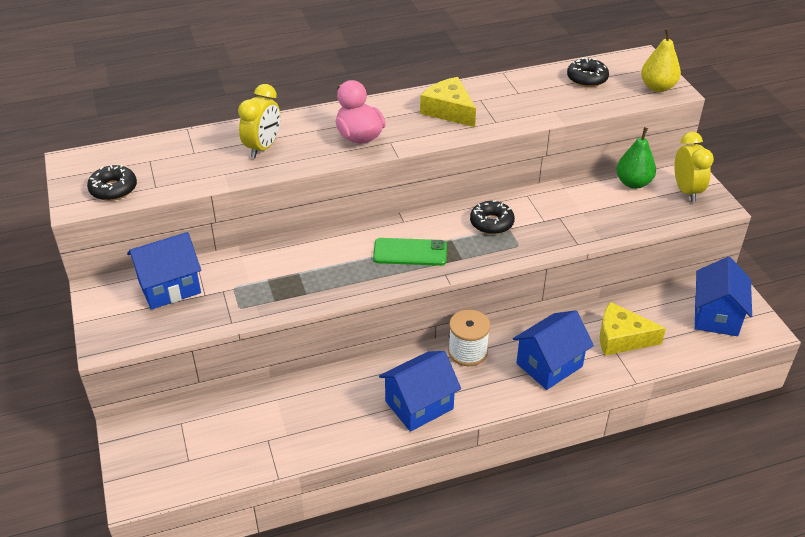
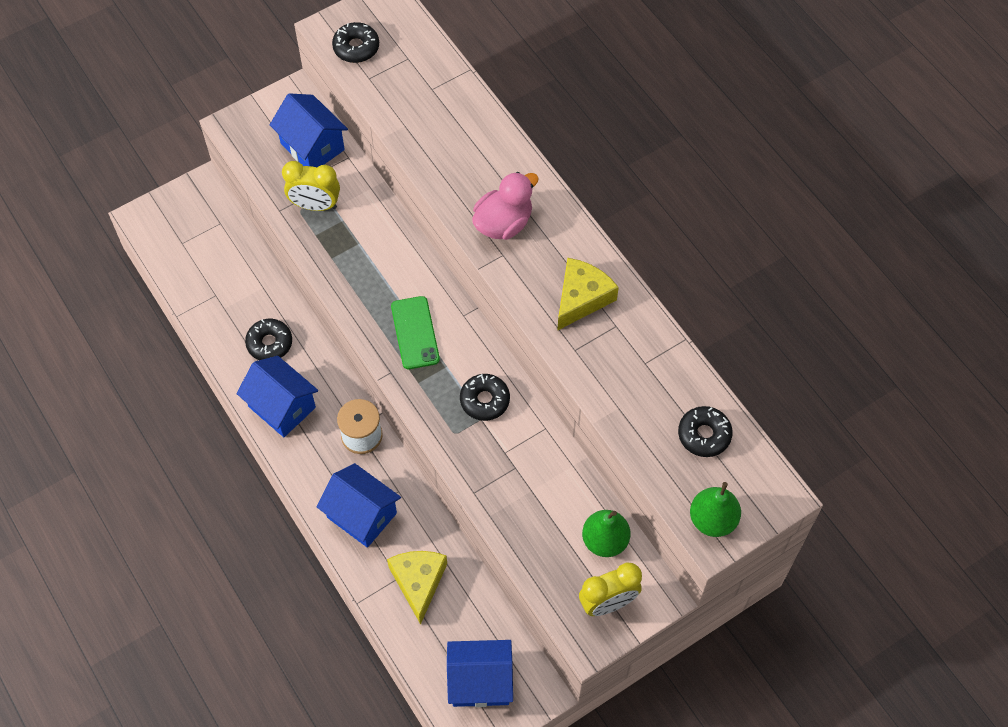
camera: 75 degrees right, 20 degrees up
yellow clock [238,84,280,158] -> yellow clock moved to [282,161,340,211]
yellow pear [641,28,681,92] -> green pear [690,482,741,537]
none -> black donut [245,319,292,360]

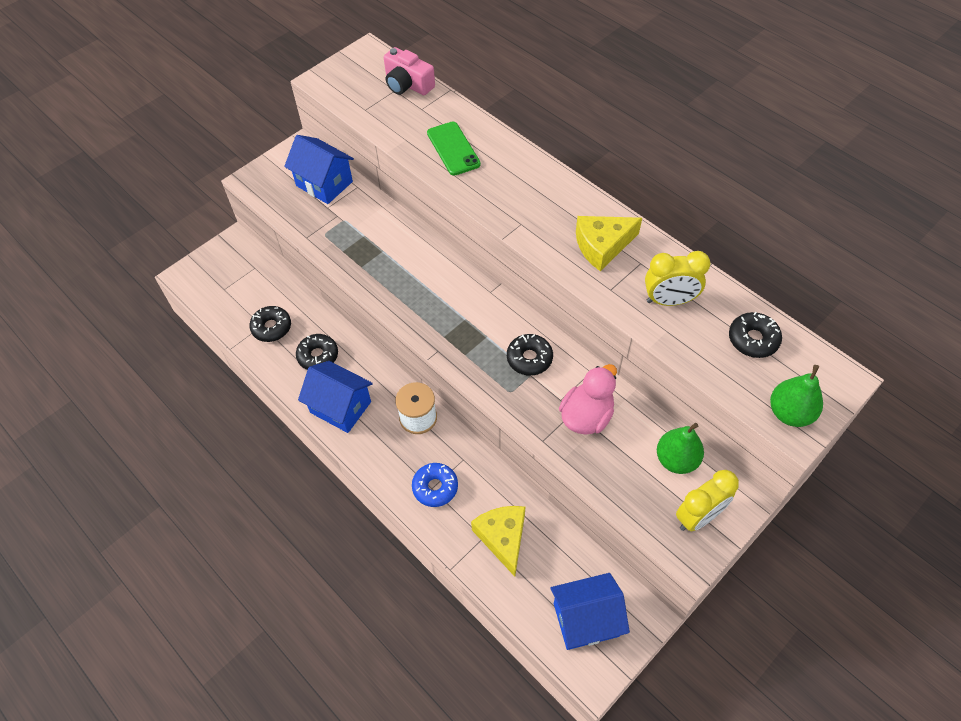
camera: 10 degrees left, 5 degrees down
yellow clock [282,161,340,211] -> yellow clock moved to [645,251,710,306]
blue house [317,463,401,548] -> blue donut [412,463,458,507]
black donut [332,22,379,63] -> black donut moved to [249,306,291,342]
green phone [391,296,440,369] -> green phone moved to [427,121,481,176]
pink duck [472,172,539,240] -> pink duck moved to [559,364,617,435]
yellow cheese [557,258,619,331] -> yellow cheese turned 135 degrees counterclockwise [576,216,642,271]
none -> pink camera [384,47,435,95]

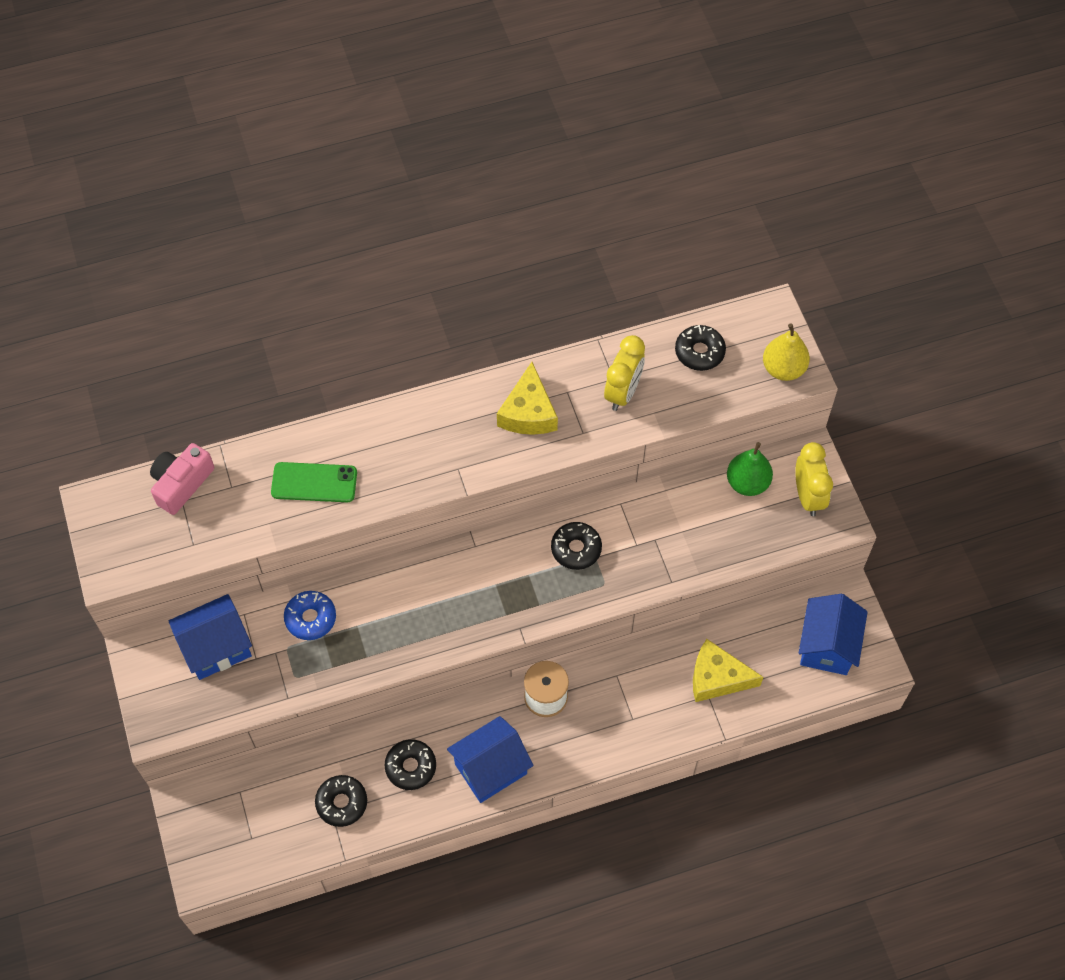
camera: 65 degrees left, 5 degrees up
pink camera [384,47,435,95] -> pink camera turned 150 degrees clockwise [150,443,214,515]
blue donut [412,463,458,507] -> blue donut moved to [284,591,336,640]
pink duck [559,364,617,435] -> none
green pear [770,365,823,427] -> yellow pear [763,324,810,381]

